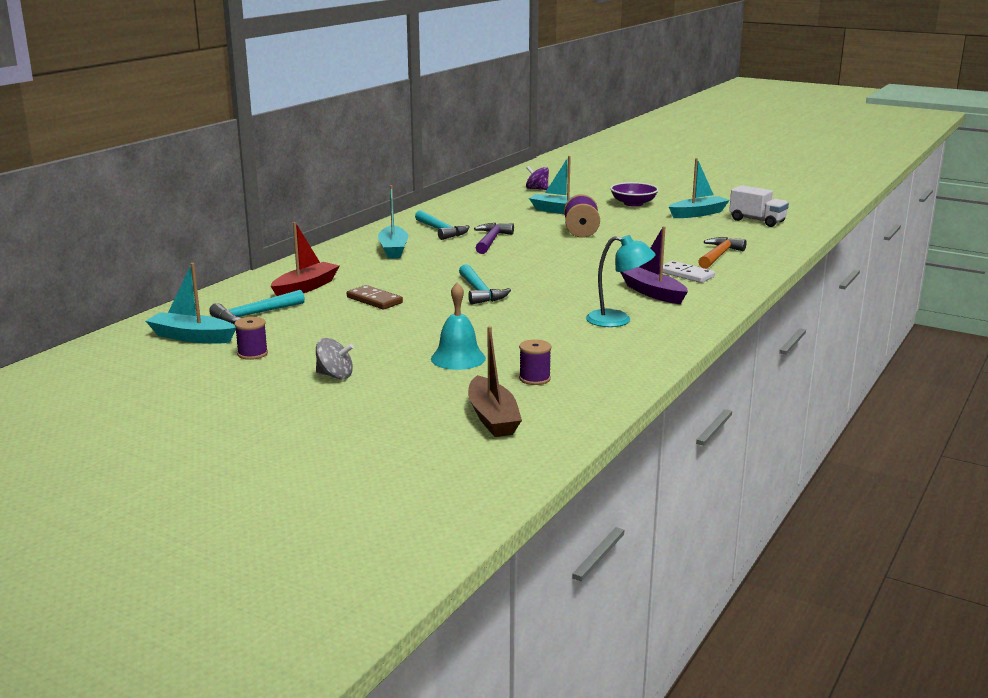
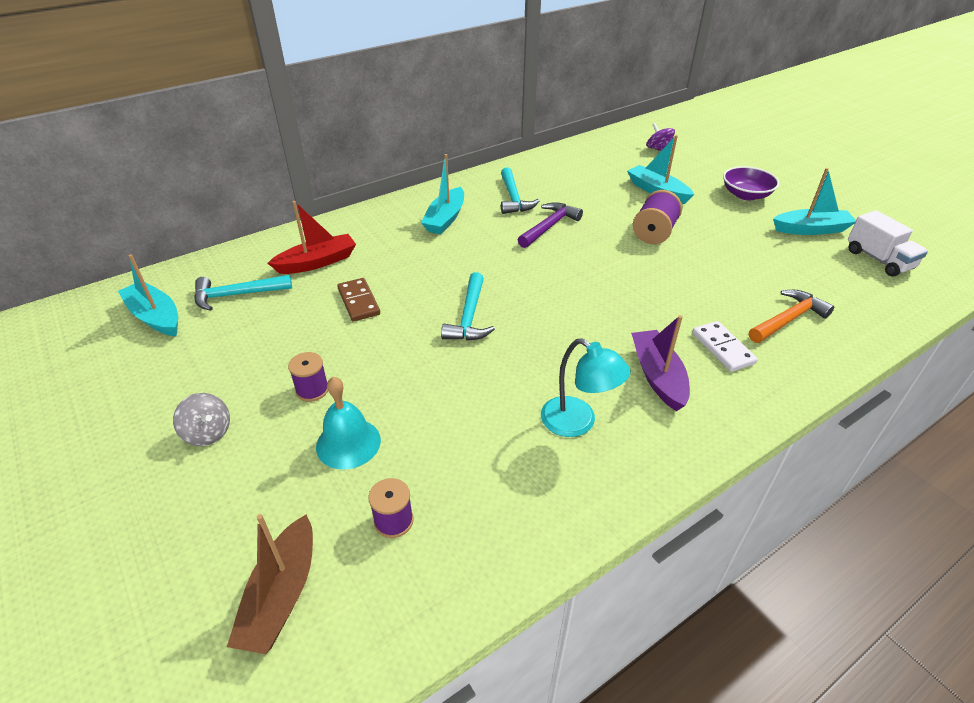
camera: 25 degrees right, 20 degrees up
purple spool [234,317,268,360] -> purple spool moved to [288,352,328,402]

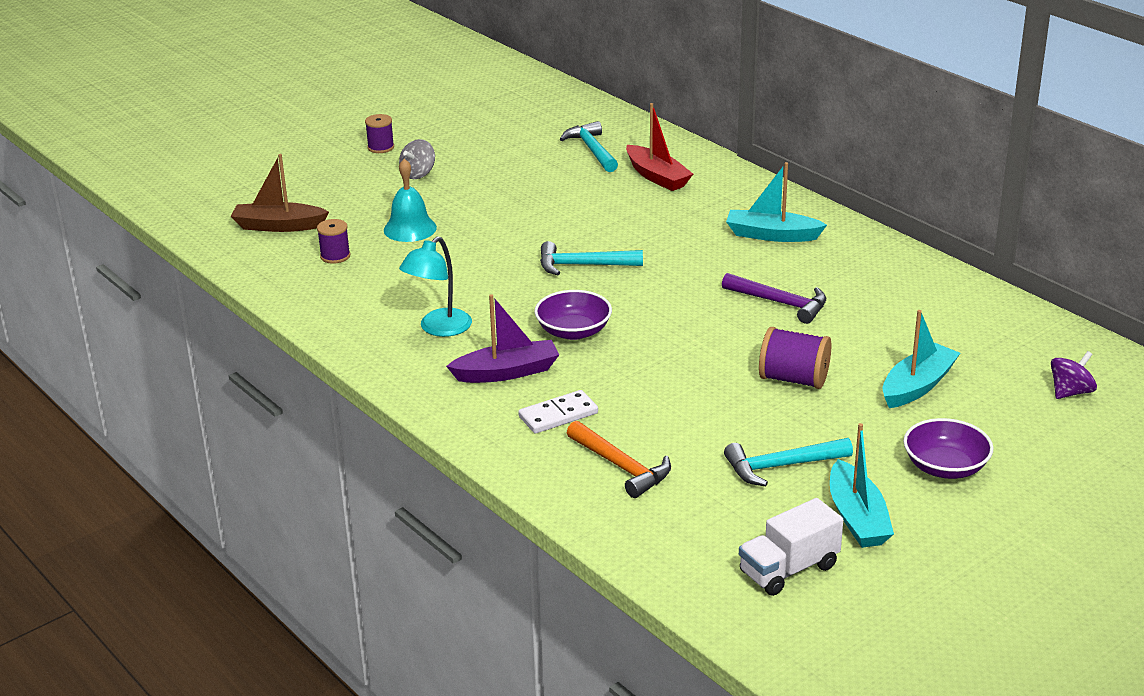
camera: 85 degrees right, 10 degrees down
turquoise boat [118,254,178,336] -> none
purple spool [288,352,328,402] -> purple spool moved to [365,114,394,153]
brown domino [337,278,380,322] -> none
turquoise hammer [501,167,540,214] -> turquoise hammer moved to [724,438,853,486]
none -> purple bowl [534,290,612,340]

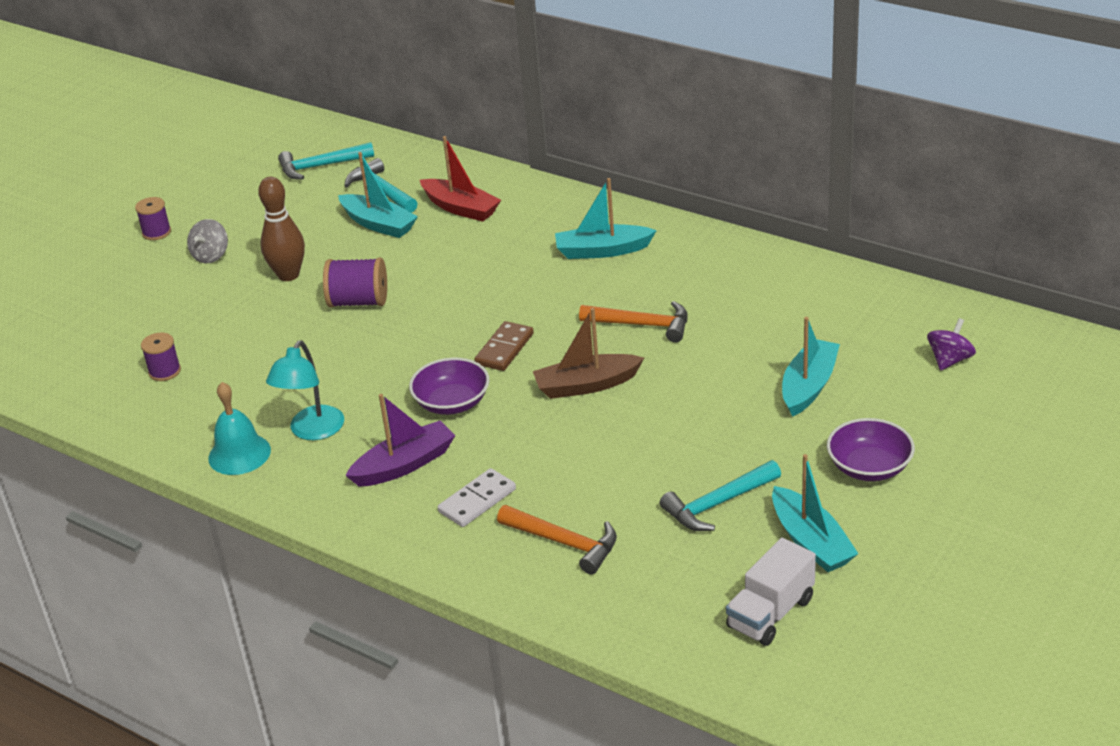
camera: 15 degrees left, 5 degrees up
brown boat [231,154,329,232] -> brown boat moved to [533,308,644,399]
turquoise bell [384,158,437,242] -> turquoise bell moved to [208,382,271,475]
turquoise hammer [540,241,643,275] -> turquoise hammer moved to [278,142,374,180]
purple hammer [722,273,826,324] -> orange hammer [579,301,688,342]
purple spool [759,327,831,389] -> purple spool moved to [323,258,387,308]
none -> brown bowling pin [258,177,305,281]
none -> turquoise boat [338,152,418,238]
none -> brown domino [474,321,534,371]

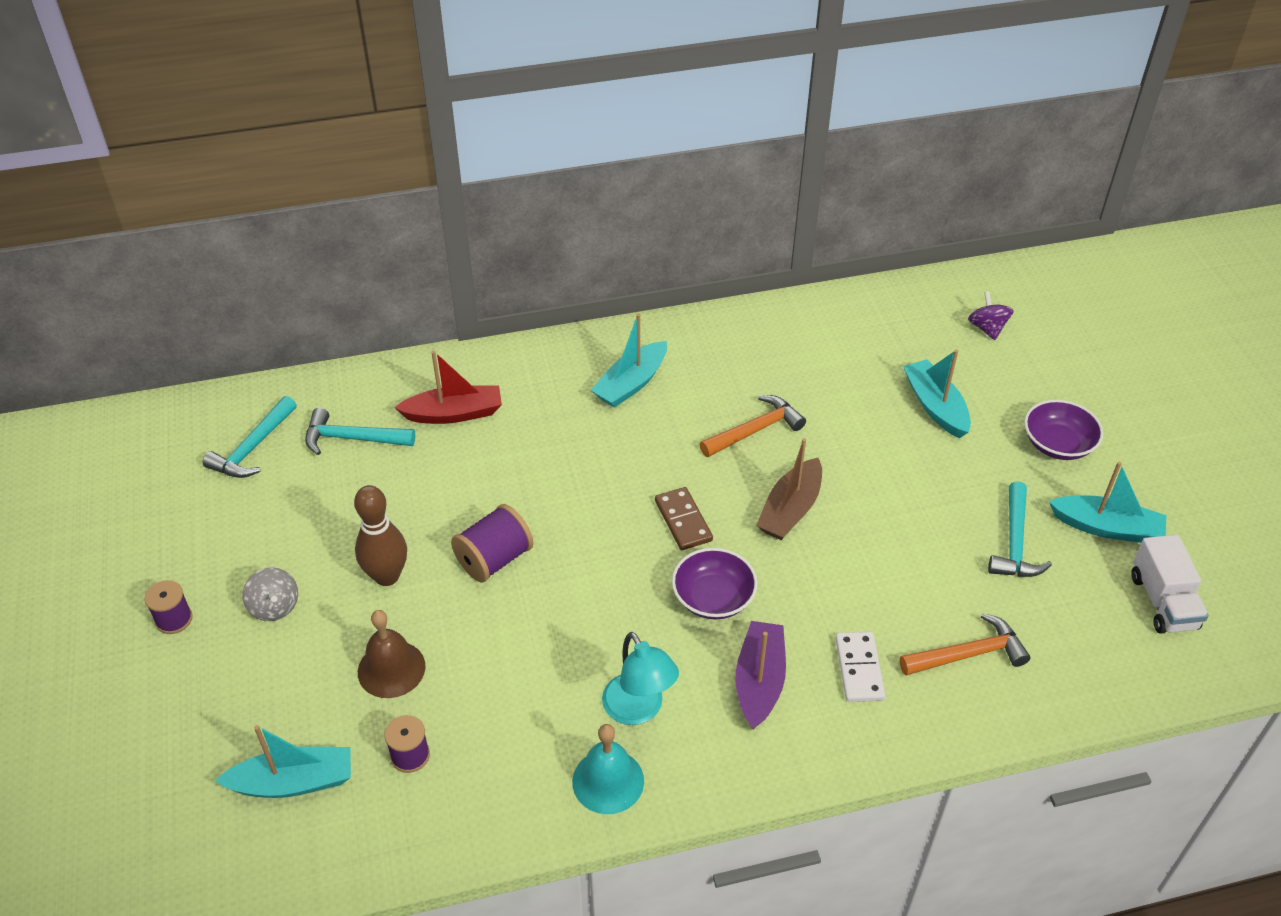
camera: 50 degrees left, 10 degrees up
turquoise boat [338,152,418,238] -> turquoise boat moved to [215,725,351,798]
none -> brown bell [358,610,426,698]

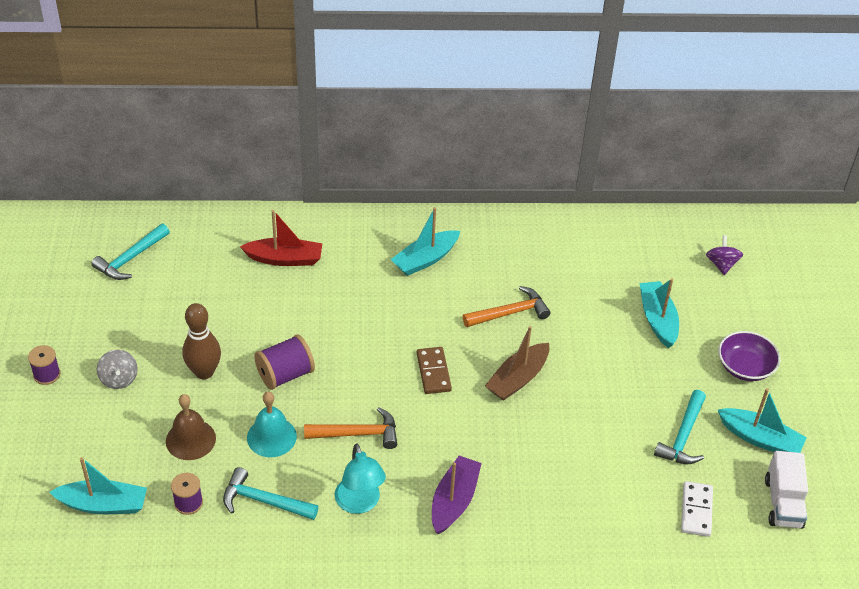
camera: 10 degrees right, 0 degrees up
turquoise hammer [305,408,415,455] -> turquoise hammer moved to [223,467,319,520]
turquoise bell [572,724,644,814] -> turquoise bell moved to [247,391,297,457]
purple bowl [672,548,758,619] -> none
white domino [835,632,885,702] -> white domino moved to [681,481,713,537]
orange hammer [900,613,1031,675] -> orange hammer moved to [304,407,397,449]

